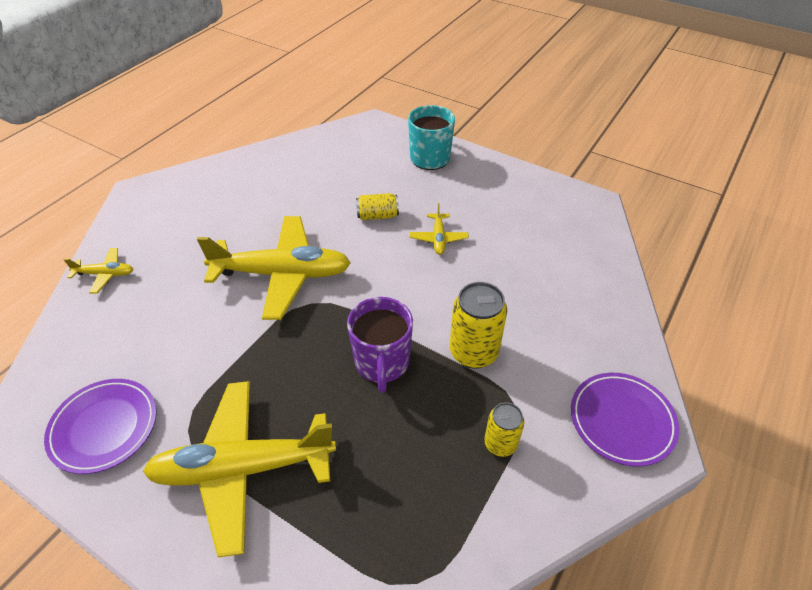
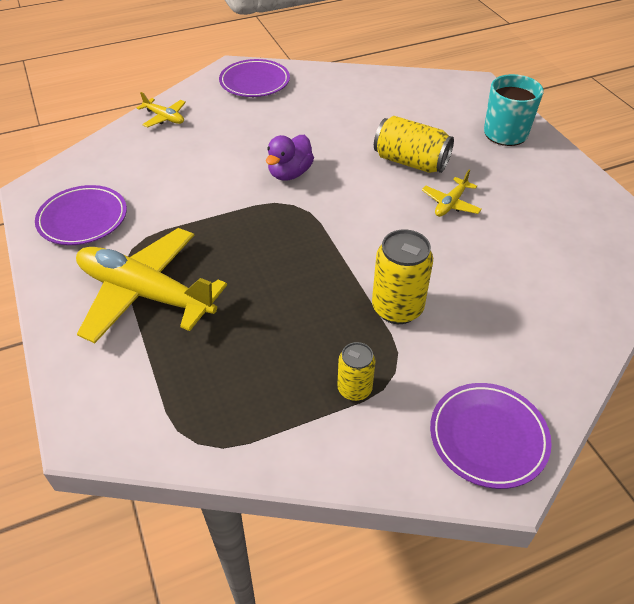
camera: 35 degrees right, 0 degrees up
yellow plane [197,216,351,320] -> purple duck [266,135,314,181]
purple mug [347,297,413,393] -> none
yellow can [356,193,399,220] -> yellow can [374,116,454,173], size x1.65
none -> purple plate [219,59,290,97]

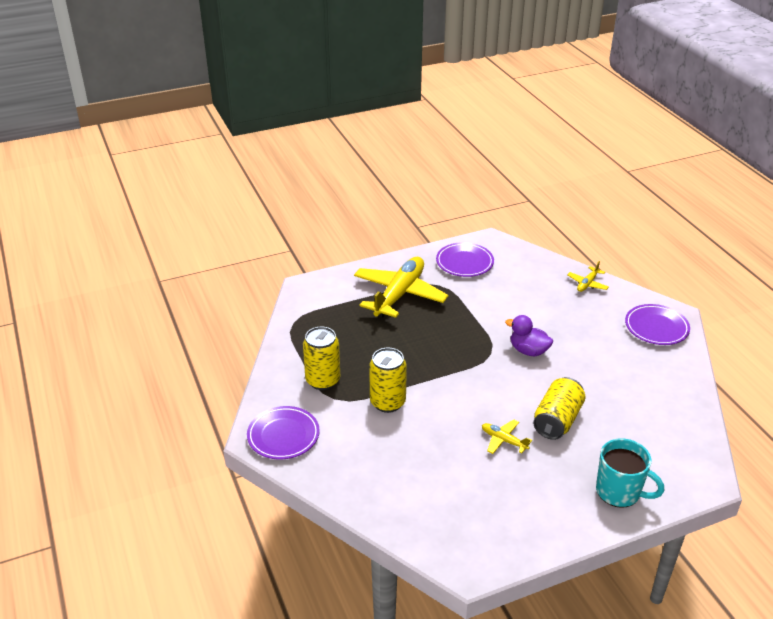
camera: 90 degrees right, 10 degrees down
yellow can [337,342,376,401] -> yellow can [303,326,340,390], size x1.65

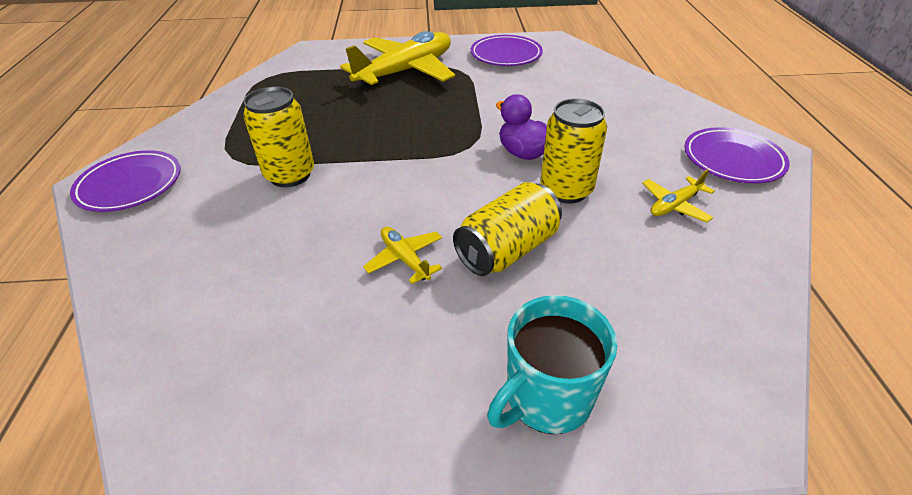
camera: 20 degrees right, 5 degrees up
yellow can [303,326,340,390] -> yellow can moved to [540,98,607,203]
yellow plane [567,261,609,292] -> yellow plane moved to [642,169,715,222]
turquoise mug [596,438,664,508] -> turquoise mug turned 90 degrees clockwise [487,295,617,434]

